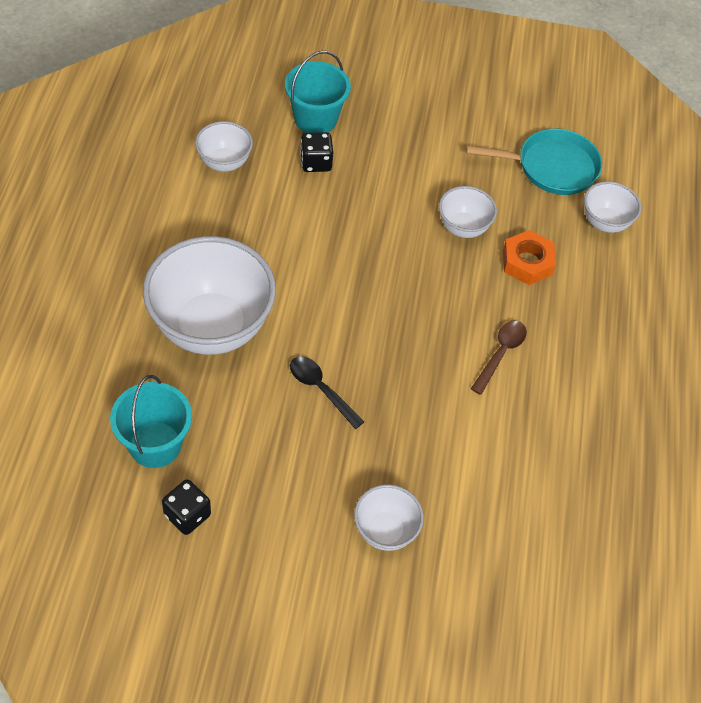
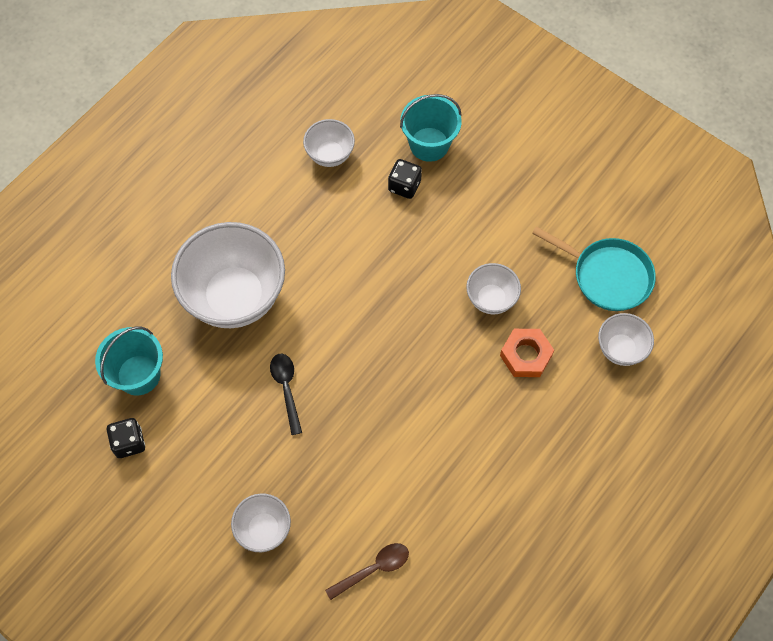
camera: 35 degrees right, 10 degrees up
brown spoon [471,321,527,395] -> brown spoon moved to [325,543,409,600]

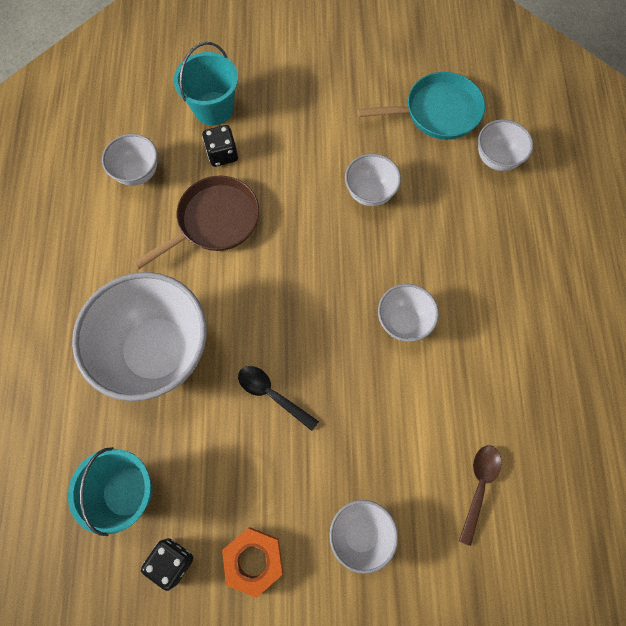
camera: 40 degrees left, 5 degrees up
orange nut [500,329,554,377] -> orange nut moved to [222,527,283,598]
none -> brown pan [133,176,259,269]
none -> white bowl [378,284,439,342]

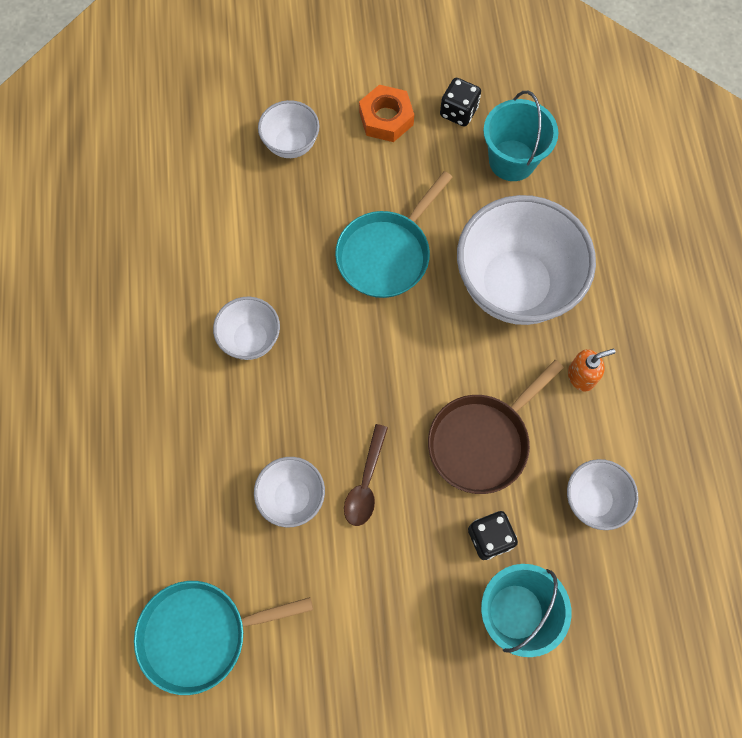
camera: 175 degrees right, 0 degrees up
black spoon [238,366,319,431] -> turquoise pan [335,171,453,298]
brown spoon [459,445,502,546] -> brown spoon moved to [344,424,388,526]
white bowl [478,119,533,171] -> none
none -> orange soap dispenser [568,349,616,392]

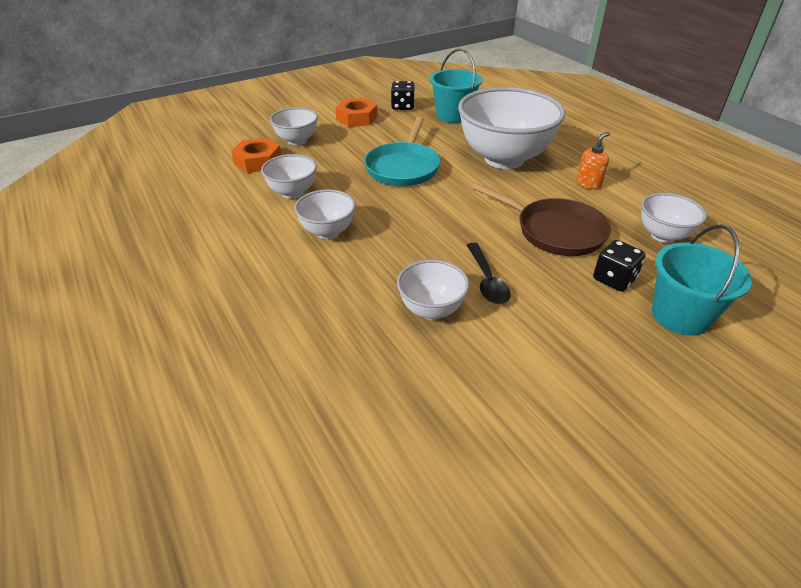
camera: 25 degrees left, 30 degrees down
turquoise pan [134,581,313,695] -> none
brown spoon [344,424,388,526] -> black spoon [467,243,511,304]
brown pan [428,360,564,494] -> brown pan turned 75 degrees counterclockwise [473,183,611,256]
none -> orange nut [231,138,281,173]
none -> white bowl [261,154,317,199]

